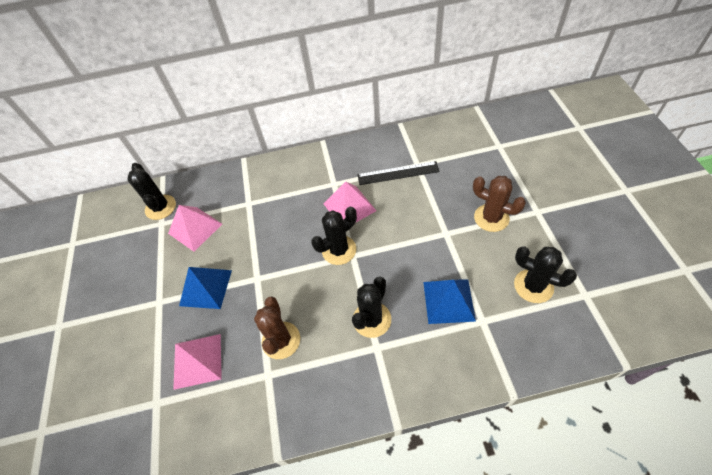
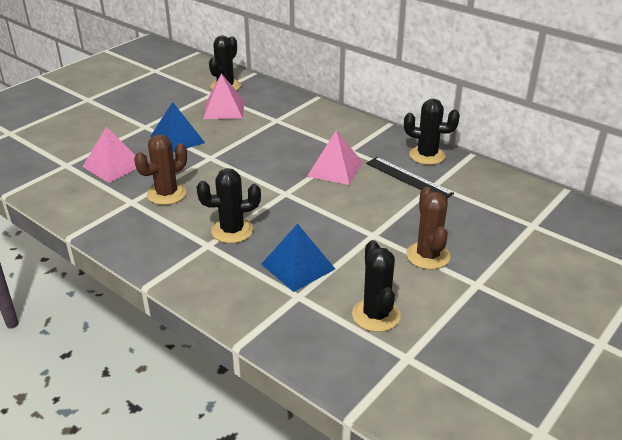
camera: 45 degrees right, 20 degrees down
black cactus [311,207,357,265] -> black cactus moved to [404,99,460,165]

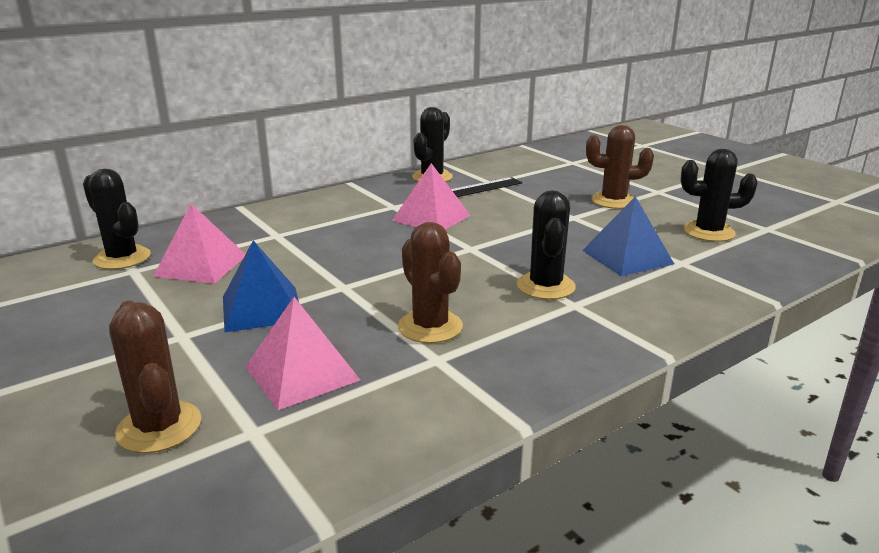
camera: 75 degrees left, 10 degrees down
none -> brown cactus [109,301,201,453]

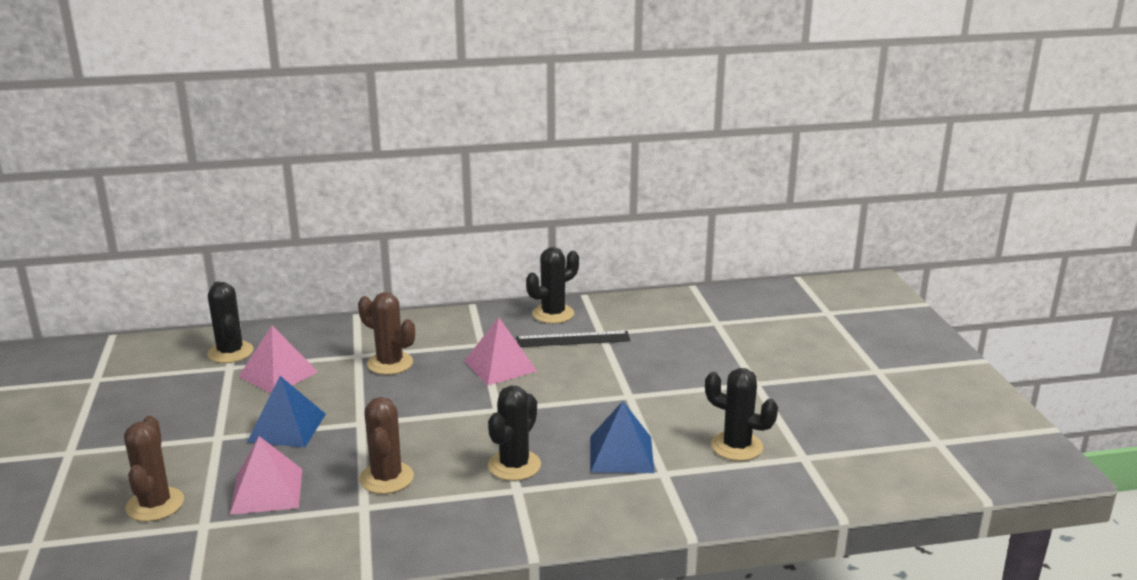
camera: 25 degrees right, 0 degrees up
brown cactus [586,125,654,209] -> brown cactus moved to [358,292,415,375]

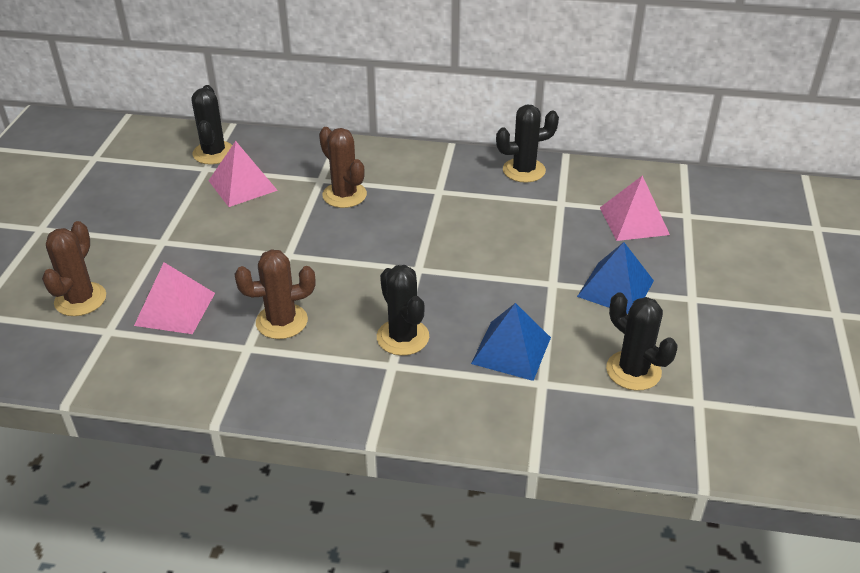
camera: 20 degrees right, 15 degrees up
blue pyramid [247,376,326,447] -> blue pyramid moved to [577,242,654,314]
brown cactus [359,397,414,494] -> brown cactus turned 60 degrees clockwise [235,249,316,339]
pink pyramid [464,318,537,385] -> pink pyramid moved to [600,175,670,241]
black cactus [488,386,541,481] -> black cactus turned 75 degrees counterclockwise [377,265,429,356]
black ruler [516,331,630,347] -> none

